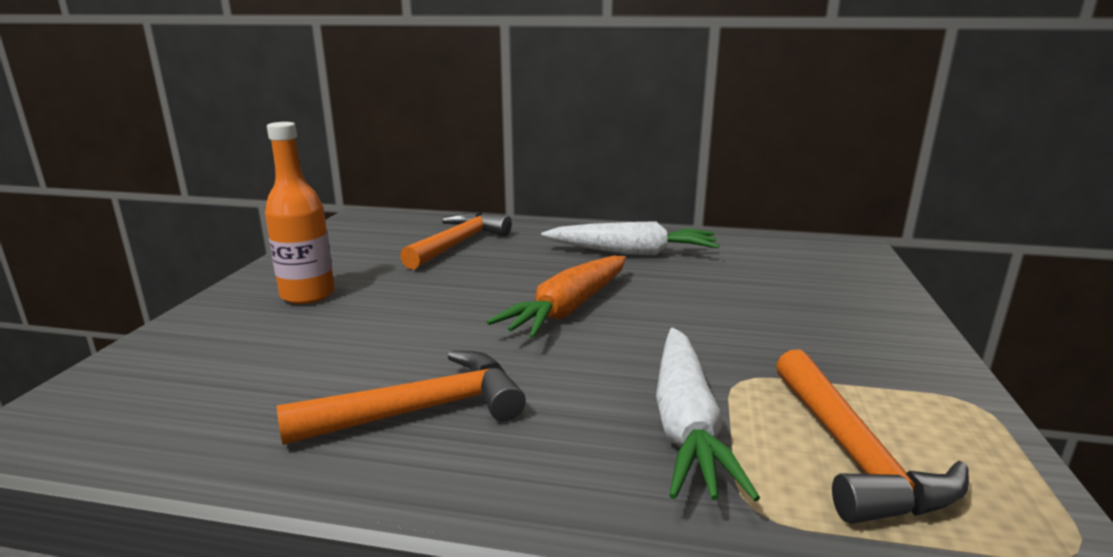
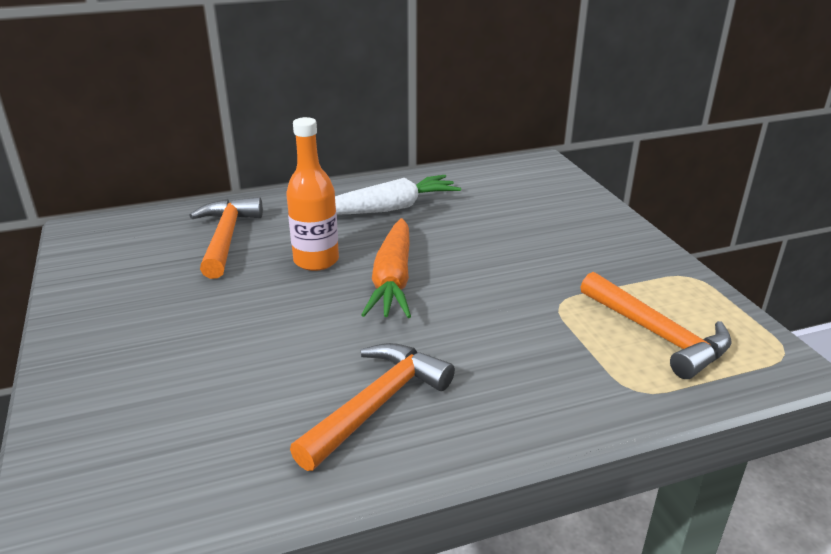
camera: 30 degrees left, 10 degrees up
orange bottle [265,122,335,304] -> orange bottle moved to [286,117,339,271]
white carrot [656,328,760,501] -> none

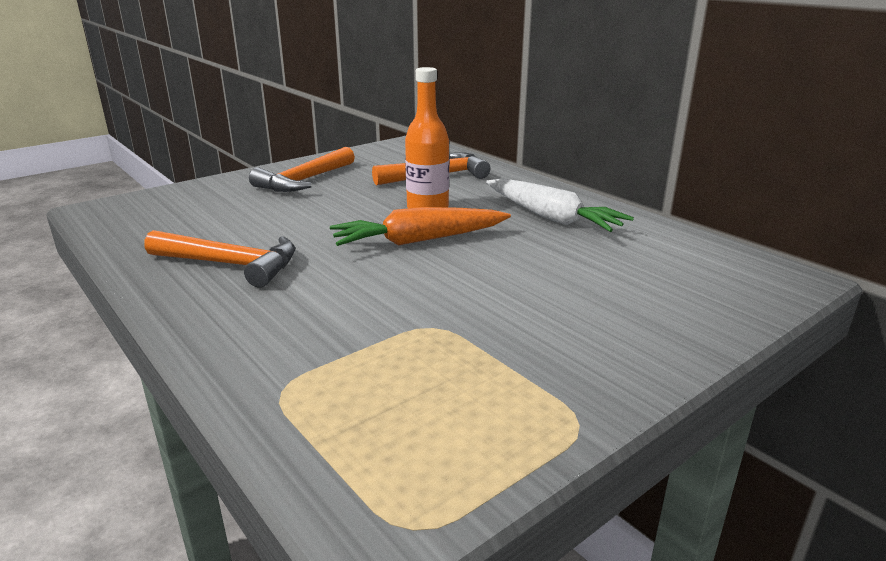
camera: 70 degrees right, 5 degrees down
orange hammer [581,272,732,379] -> orange hammer moved to [249,147,355,192]

